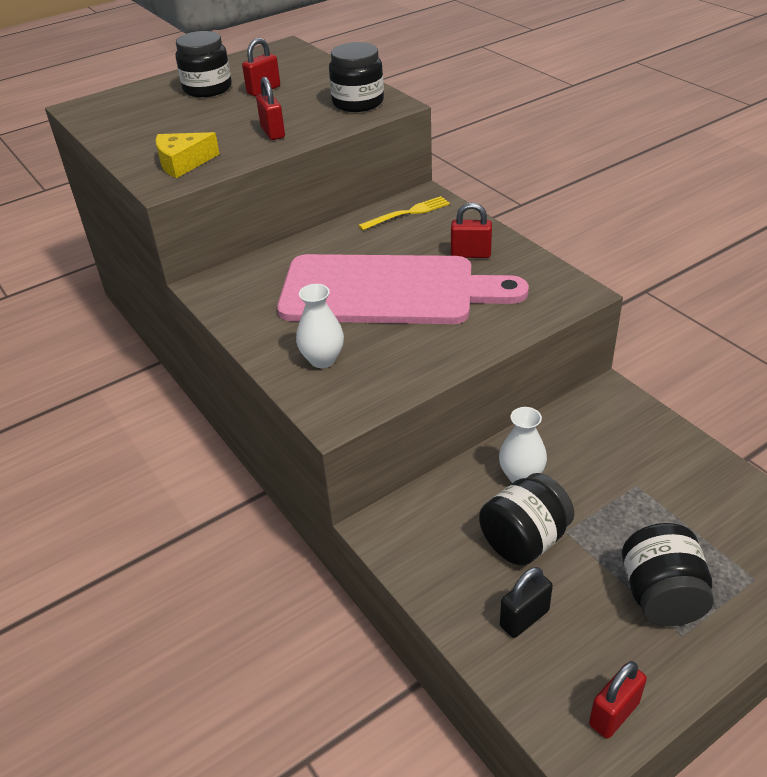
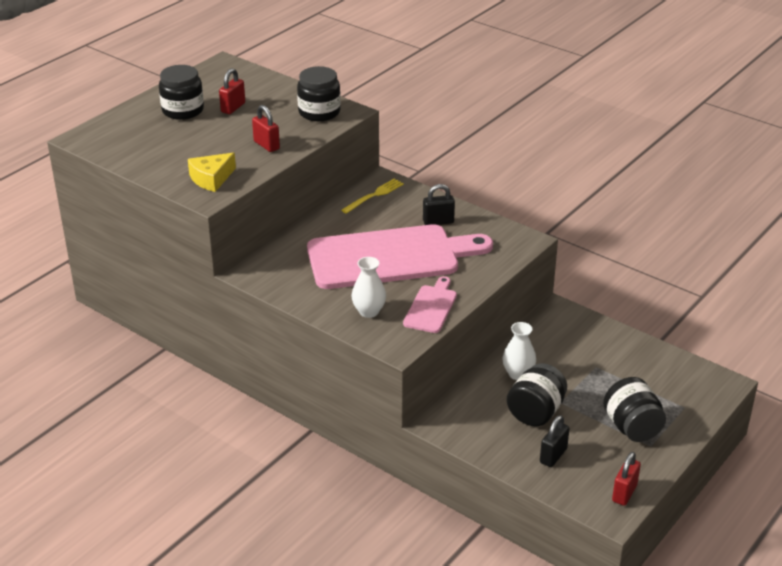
camera: 20 degrees left, 5 degrees down
red padlock [451,203,492,258] -> black padlock [423,184,455,225]
none -> pink cutting board [403,276,457,333]

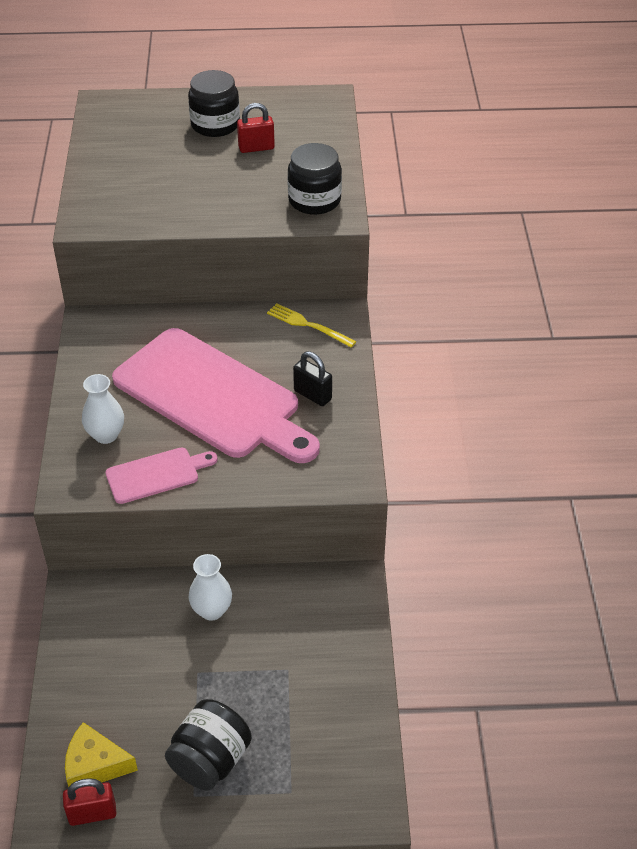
camera: 50 degrees right, 10 degrees up
yellow cheese [188,153,236,192] -> yellow cheese moved to [65,722,138,787]
red padlock [252,105,280,152] -> none
yellow fork [341,179,404,214] -> yellow fork turned 150 degrees counterclockwise [267,303,357,347]
black jar [507,363,567,426] -> none
black padlock [540,415,570,467] -> none

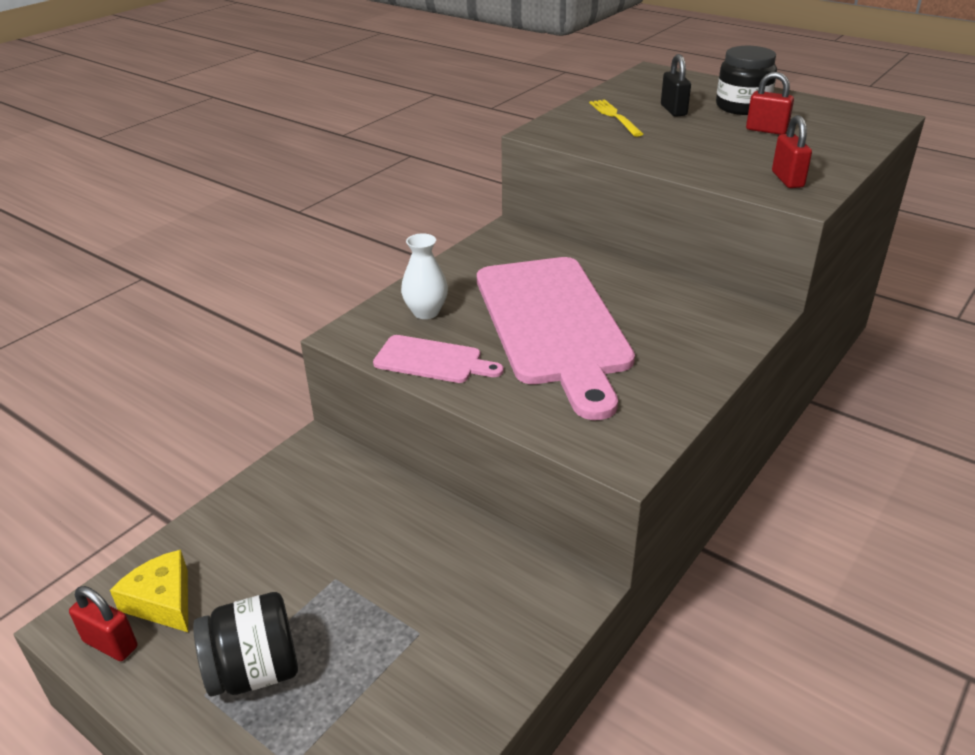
camera: 40 degrees right, 10 degrees down
white vase [188,554,232,621] -> none
yellow fork [267,303,357,347] -> yellow fork moved to [589,100,643,137]
black jar [287,143,342,215] -> red padlock [772,115,812,188]
black padlock [293,351,332,406] -> black padlock moved to [661,54,691,117]

